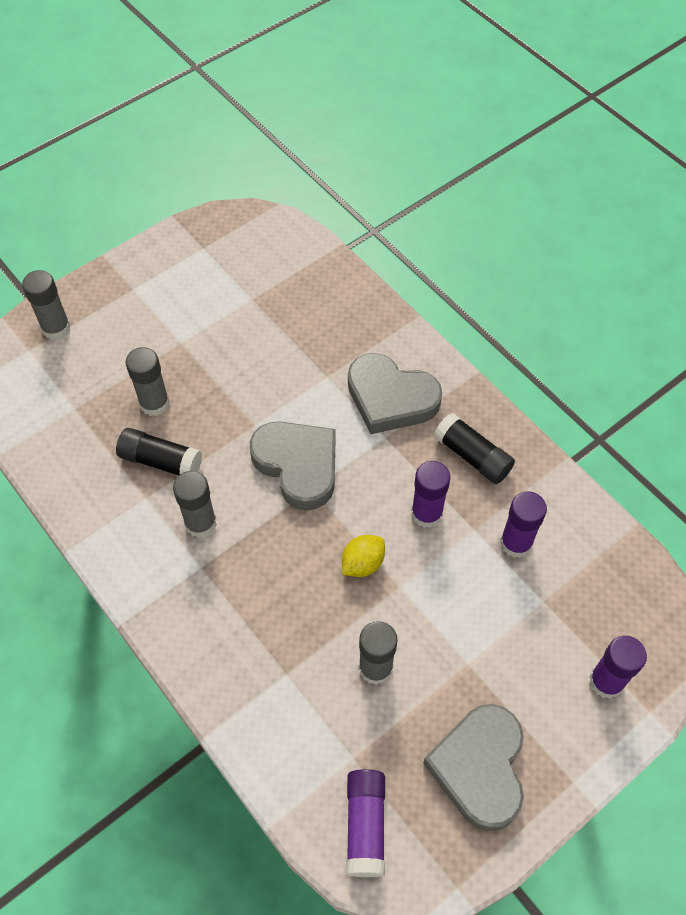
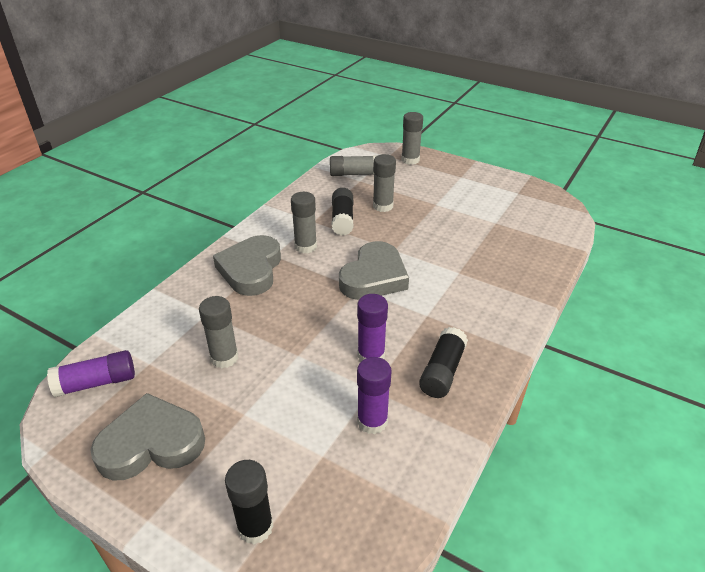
camera: 70 degrees right, 20 degrees down
yellow lemon [342,535,385,577] -> none
grey heart [348,353,442,434] -> grey heart moved to [213,235,281,296]
purple glue stick [589,636,647,699] -> black glue stick [225,460,274,544]
none -> grey glue stick [330,155,378,176]

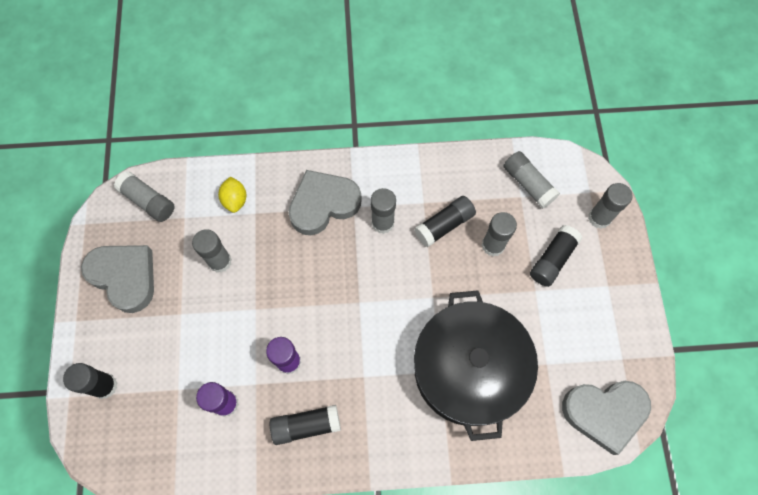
camera: 55 degrees right, 30 degrees up
purple glue stick [47,350,135,397] -> grey glue stick [114,171,175,222]
grey heart [339,241,409,300] -> grey heart moved to [562,381,651,455]
none -> yellow lemon [218,177,247,213]
none -> black pot [414,290,538,441]
none -> black glue stick [530,225,582,287]

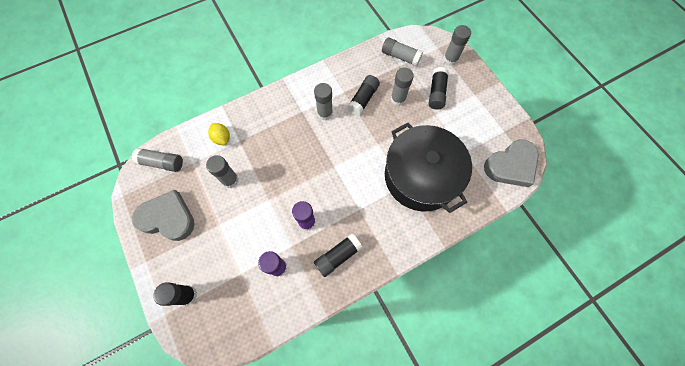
camera: 25 degrees left, 0 degrees up
grey heart [289,170,362,235] -> none

